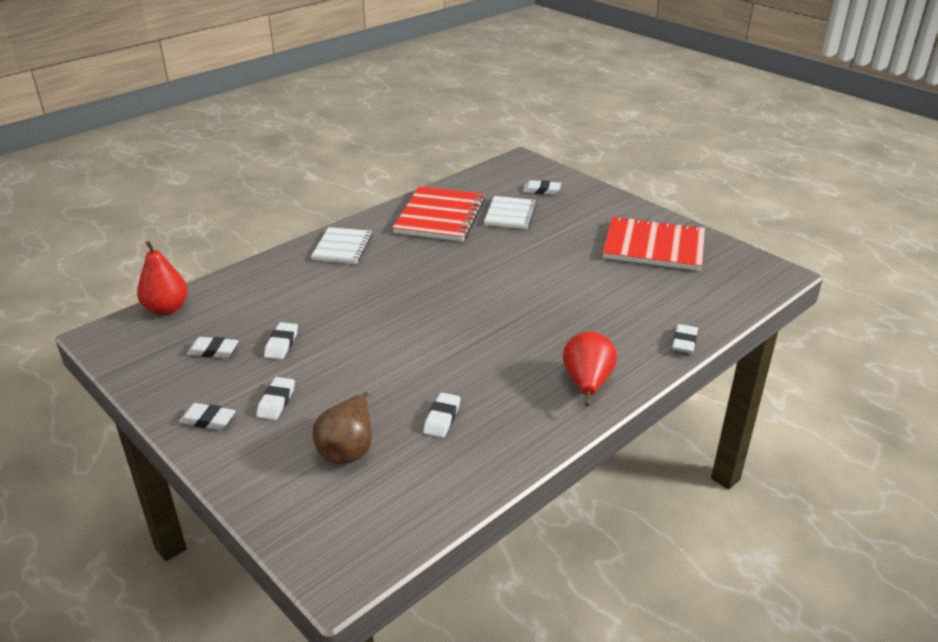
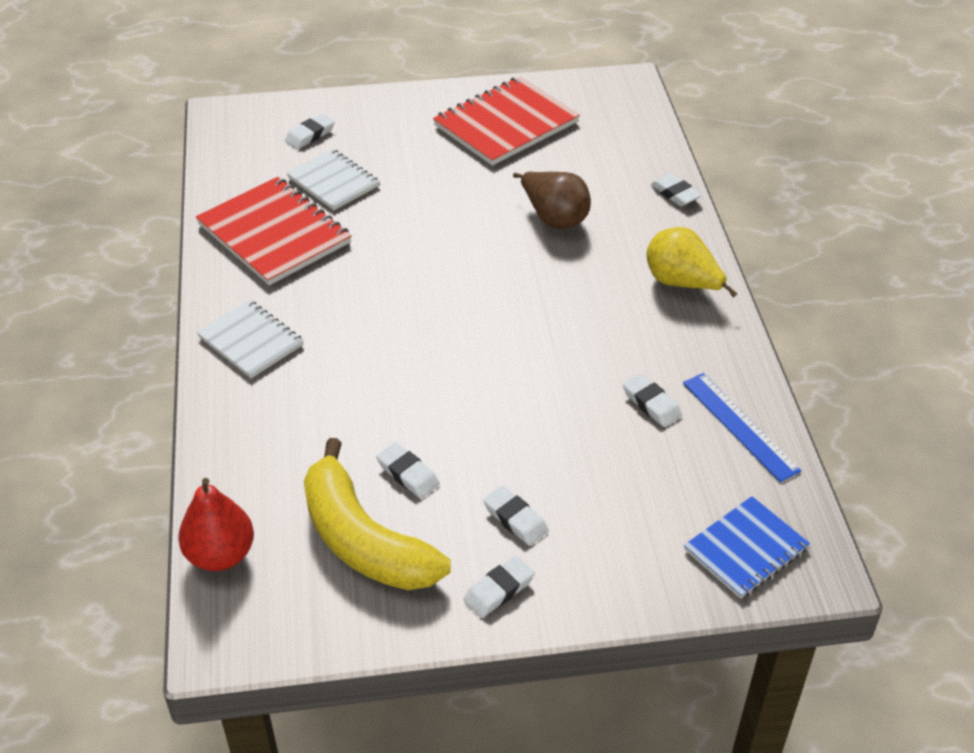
camera: 55 degrees left, 10 degrees up
white eraser [187,337,238,358] -> yellow banana [304,438,451,590]
brown pear [313,392,372,464] -> brown pear moved to [513,172,591,229]
red pear [563,331,617,406] -> yellow pear [647,227,737,297]
none -> blue ruler [683,373,801,482]
none -> blue notebook [684,496,810,599]

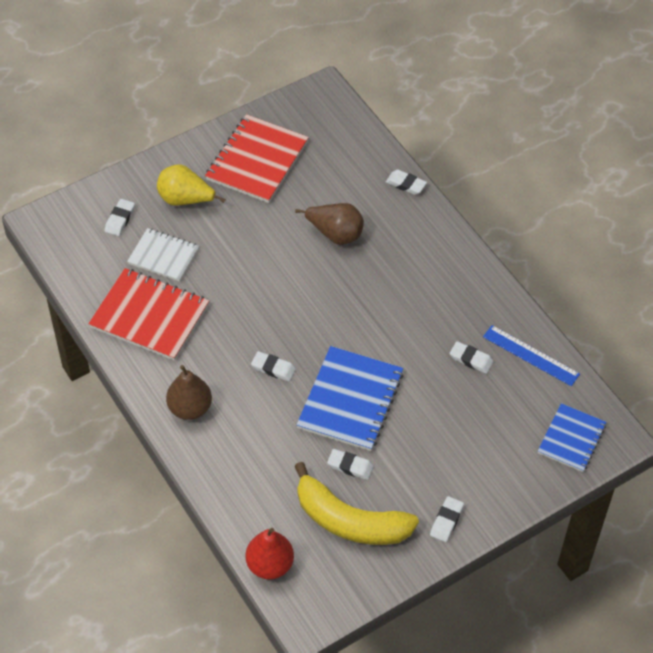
camera: 25 degrees left, 10 degrees up
white notebook [197,300,304,378] -> brown pear [166,365,212,420]
white eraser [483,486,548,546] -> white eraser moved to [251,351,296,382]
yellow pear [647,227,737,297] -> yellow pear moved to [157,164,225,206]
none -> blue notebook [297,346,404,451]

